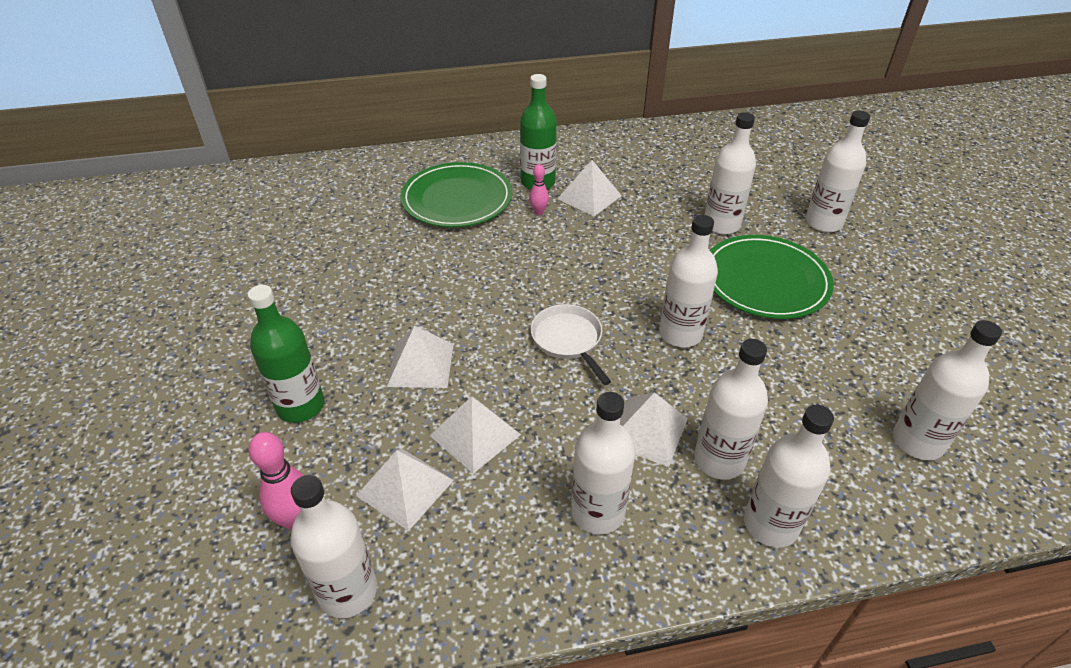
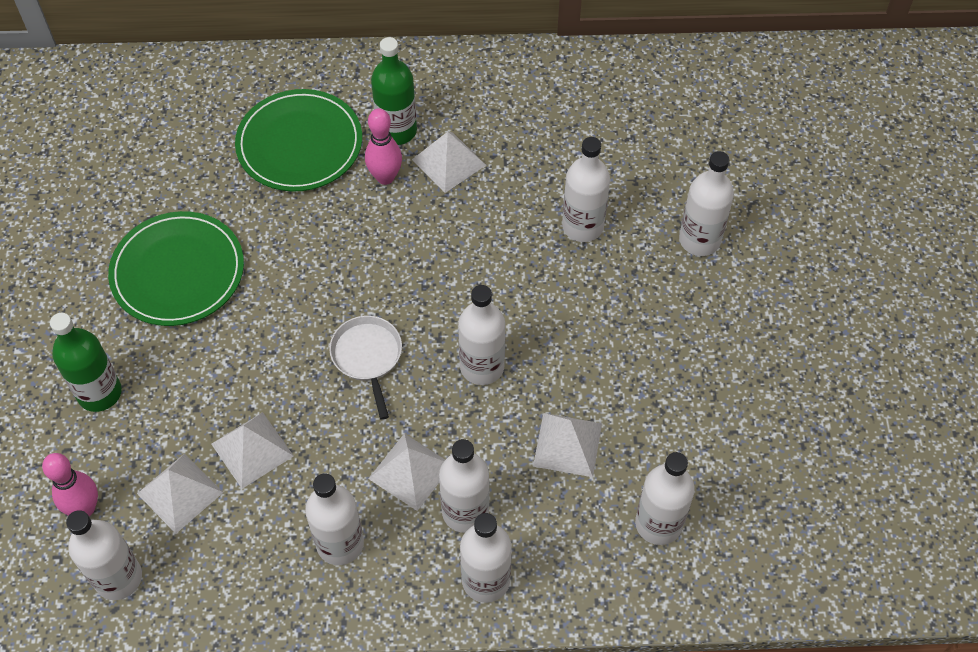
camera: 10 degrees right, 15 degrees up
white pyramid [387,326,453,388] -> white pyramid moved to [533,413,602,477]
pink bowling pin [529,164,549,215] -> pink bowling pin [365,108,402,185], size x1.67
green plate [710,235,834,319] -> green plate moved to [108,211,244,326]

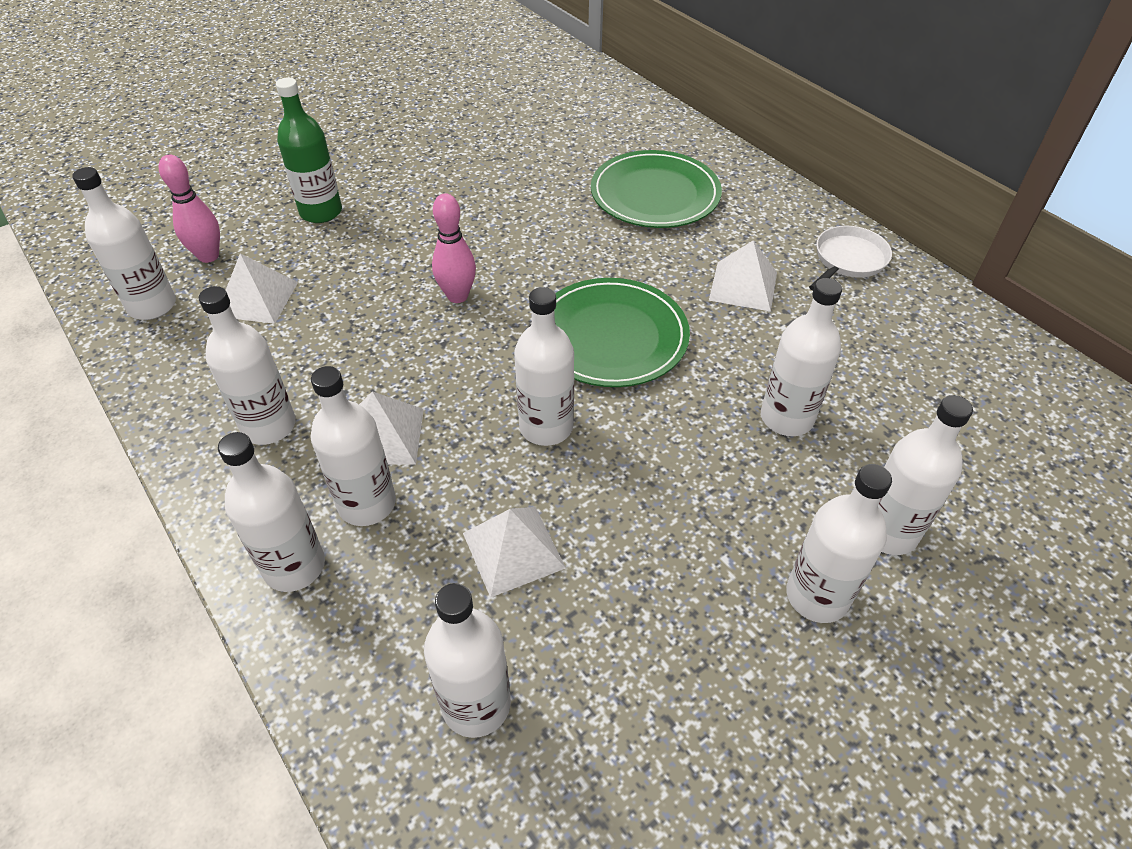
camera: 55 degrees right, 10 degrees down
green plate [108,211,244,326] -> green plate moved to [554,278,690,387]
white pyramid [212,412,294,489] -> none
white pan [329,316,402,420] -> white pan moved to [809,226,892,291]
pink bowling pin [365,108,402,185] -> pink bowling pin moved to [432,193,476,303]
green bottle [371,37,417,145] -> none
none -> white bottle [786,464,892,623]

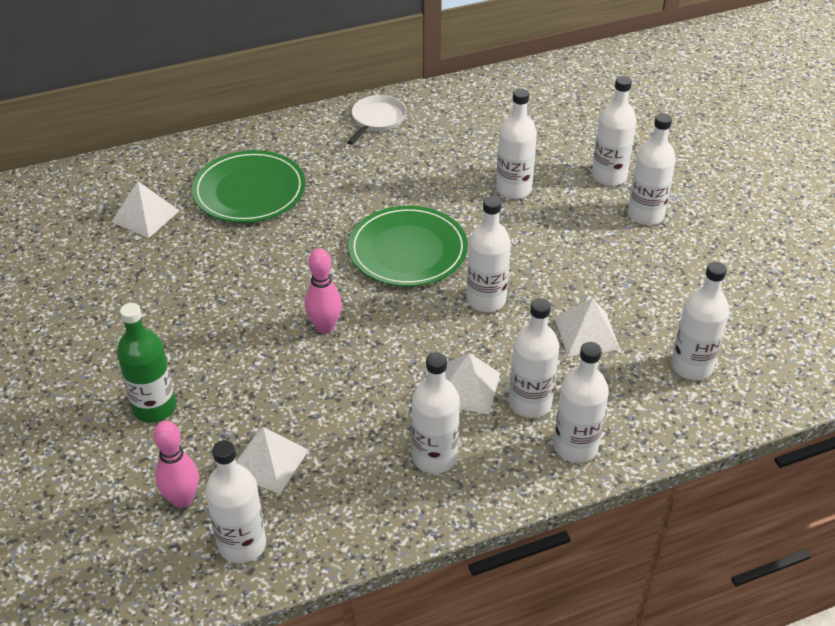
camera: 75 degrees left, 5 degrees down
white pyramid [709,240,777,311] -> white pyramid moved to [111,181,180,238]
white pan [809,226,892,291] -> white pan turned 60 degrees clockwise [347,95,406,145]

